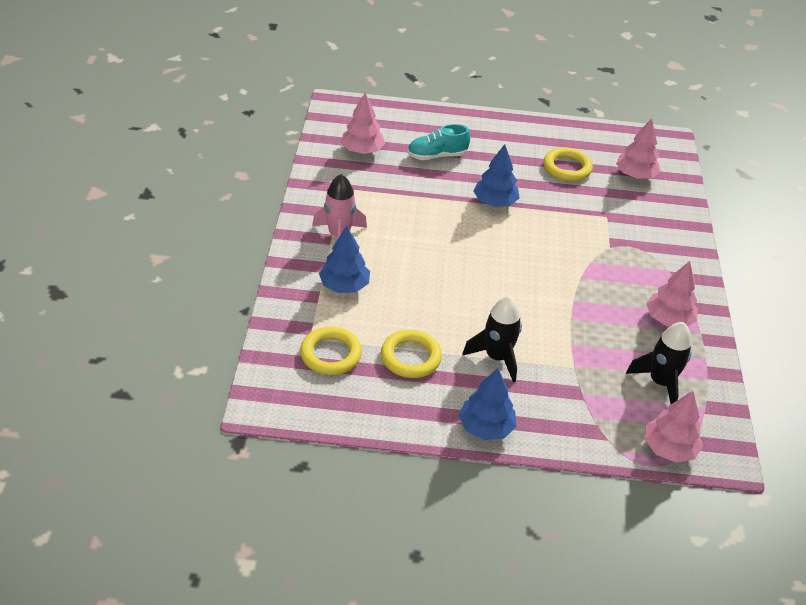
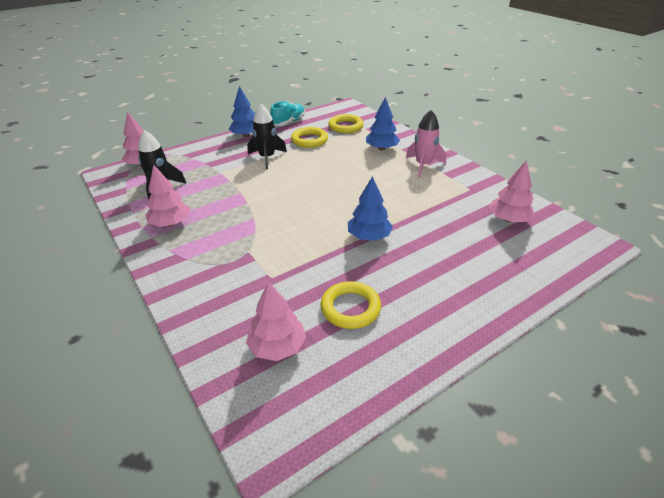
camera: 145 degrees right, 5 degrees down
turquoise shoe [407,124,470,160] -> turquoise shoe moved to [270,101,305,126]

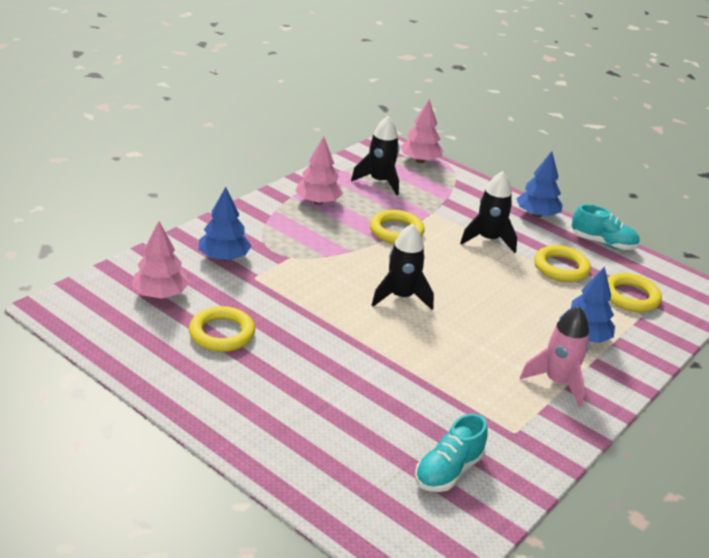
camera: 70 degrees right, 5 degrees down
blue tree [348,176,393,241] -> blue tree moved to [199,187,251,261]
pink tree [489,160,535,222] -> turquoise shoe [415,413,488,492]
none -> yellow ring [370,210,425,244]
none -> black rocket [372,223,434,310]

